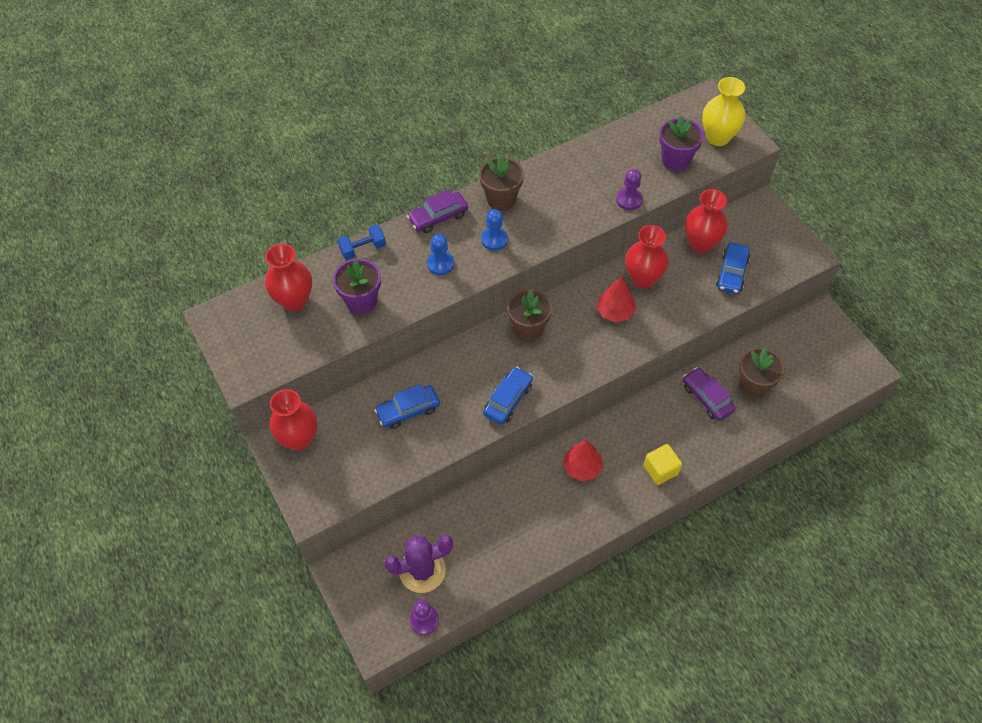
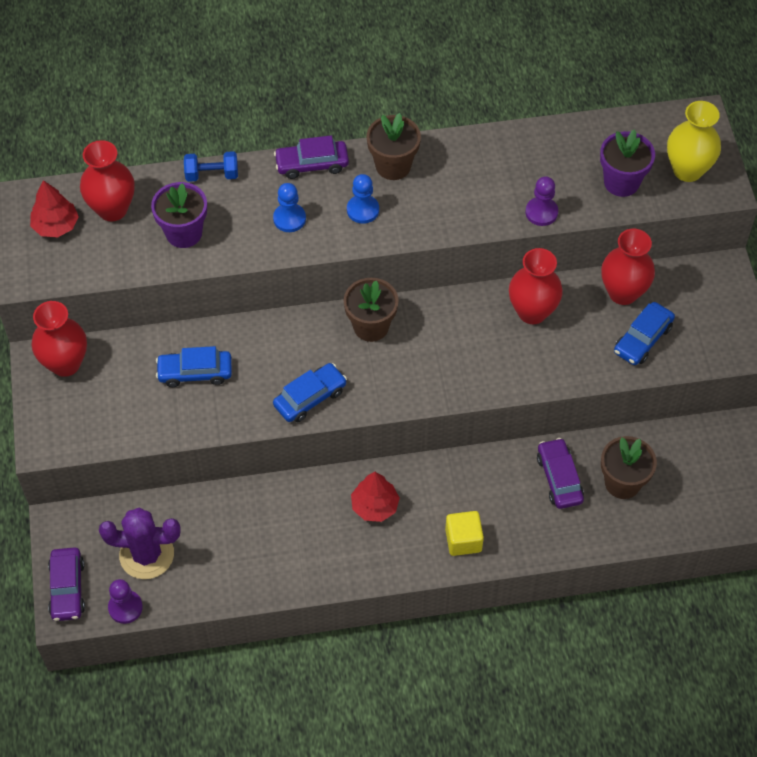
camera: 20 degrees right, 0 degrees up
red tree [597,277,636,322] -> red tree moved to [30,180,79,237]
none -> purple car [48,547,85,621]

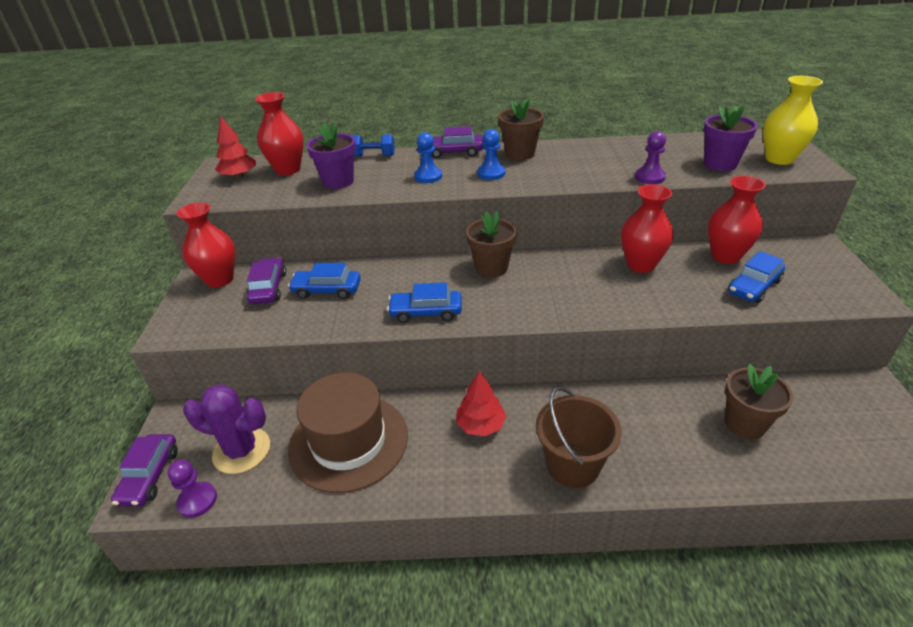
camera: 10 degrees right, 20 degrees down
blue car [273,363,347,422] -> blue car turned 150 degrees counterclockwise [387,283,462,323]
yellow cube [445,511,484,556] -> brown bucket [536,387,622,488]
purple car [537,438,584,509] -> purple car moved to [246,257,286,304]
none -> brown hat [288,373,408,493]

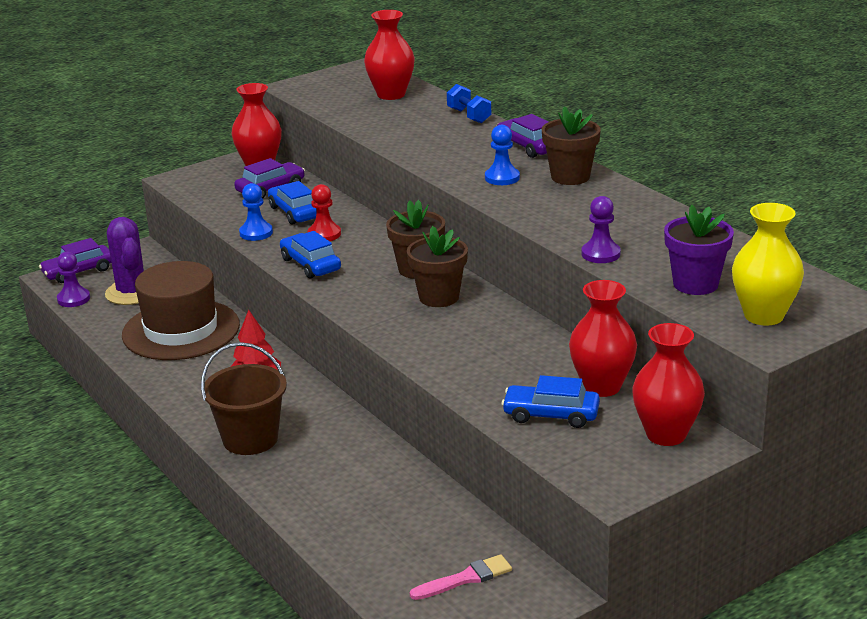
camera: 55 degrees right, 10 degrees down
red tree [215,116,256,178] -> none
purple flower pot [306,123,356,189] -> none
blue pawn [414,132,442,183] -> blue pawn moved to [239,183,273,241]
red vase [621,184,674,273] -> red vase moved to [632,323,705,446]
brown flower pot [724,363,793,439] -> brown flower pot moved to [407,226,468,307]
none -> red pawn [307,184,341,241]
none -> pink brush [410,554,512,600]

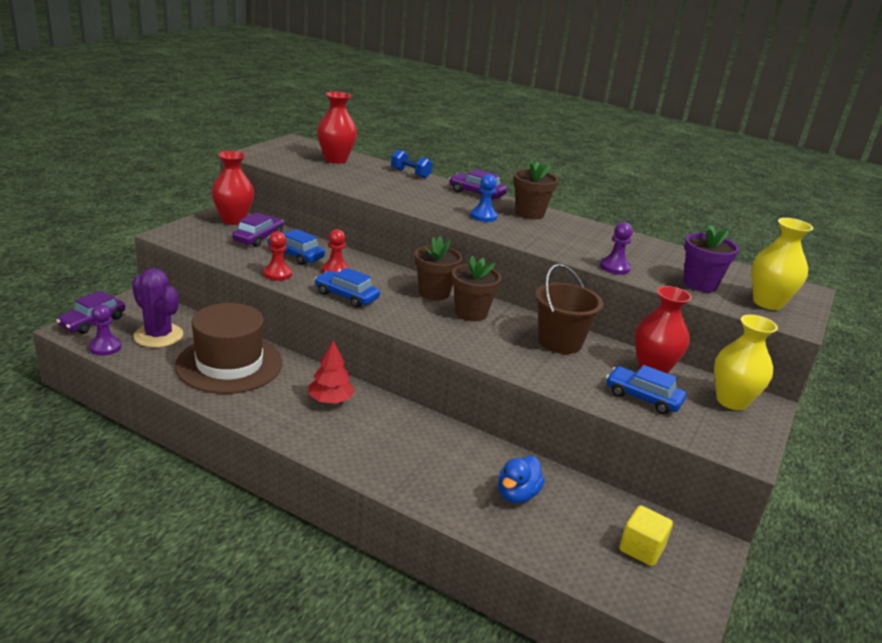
camera: 30 degrees left, 0 degrees up
brown bucket [201,342,287,455] -> brown bucket moved to [535,264,603,354]
blue pawn [239,183,273,241] -> red pawn [263,231,292,281]
pink brush [410,554,512,600] -> yellow cube [619,505,673,566]
blue car [502,375,600,428] -> blue car turned 45 degrees clockwise [606,365,686,414]
red vase [632,323,705,446] -> yellow vase [714,315,778,410]
none -> blue duck [498,456,545,503]

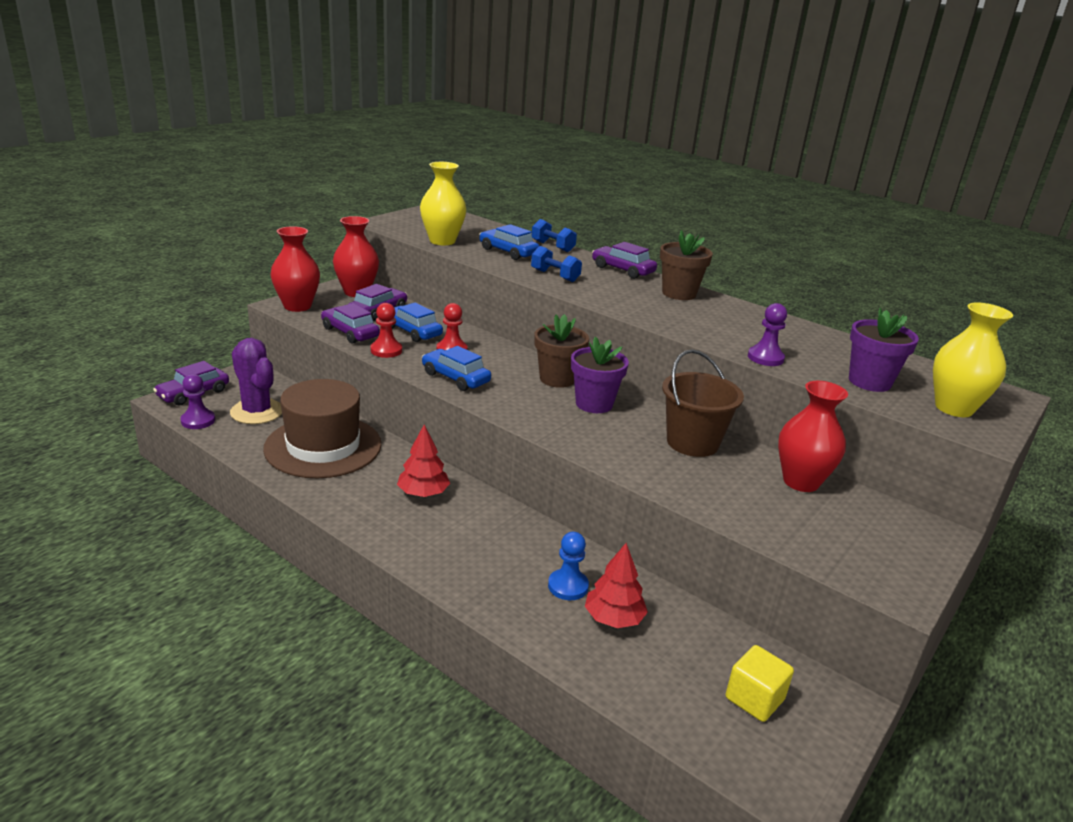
camera: 10 degrees right, 0 degrees up
red vase [317,92,357,164] -> red vase moved to [271,226,320,312]
brown flower pot [452,255,501,321] -> purple flower pot [571,336,629,413]
blue pawn [470,174,498,222] -> blue pawn moved to [548,532,589,600]
blue duck [498,456,545,503] -> red tree [585,543,648,628]
blue car [606,365,686,414] -> blue car moved to [479,224,539,260]
yellow vase [714,315,778,410] -> yellow vase moved to [420,162,467,245]
none -> purple car [321,303,380,344]
none -> blue dumbbell [531,246,582,282]

